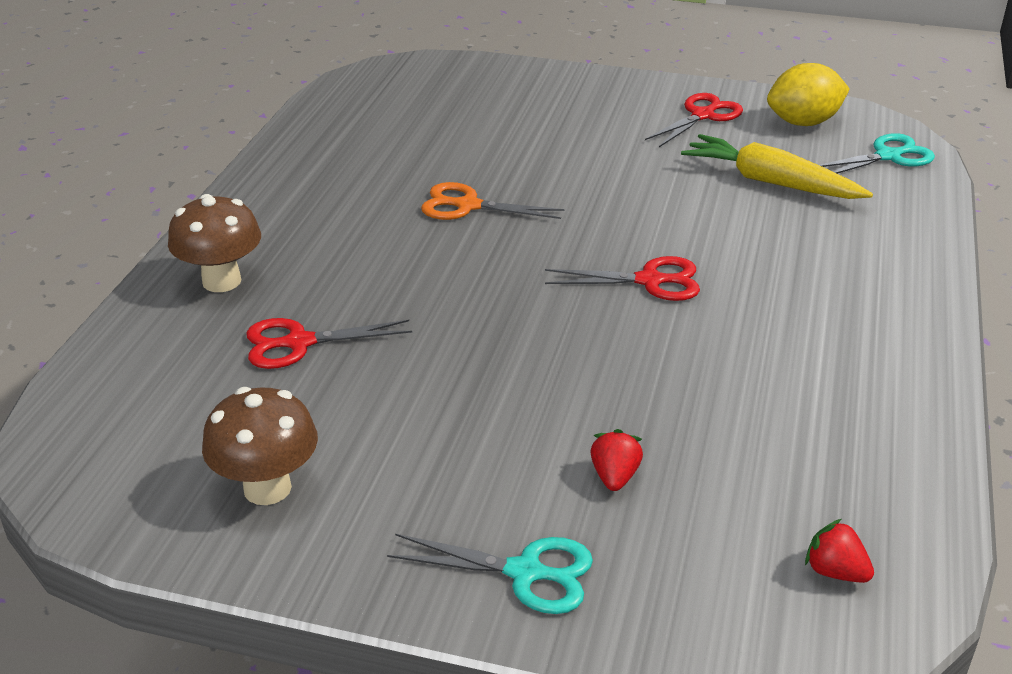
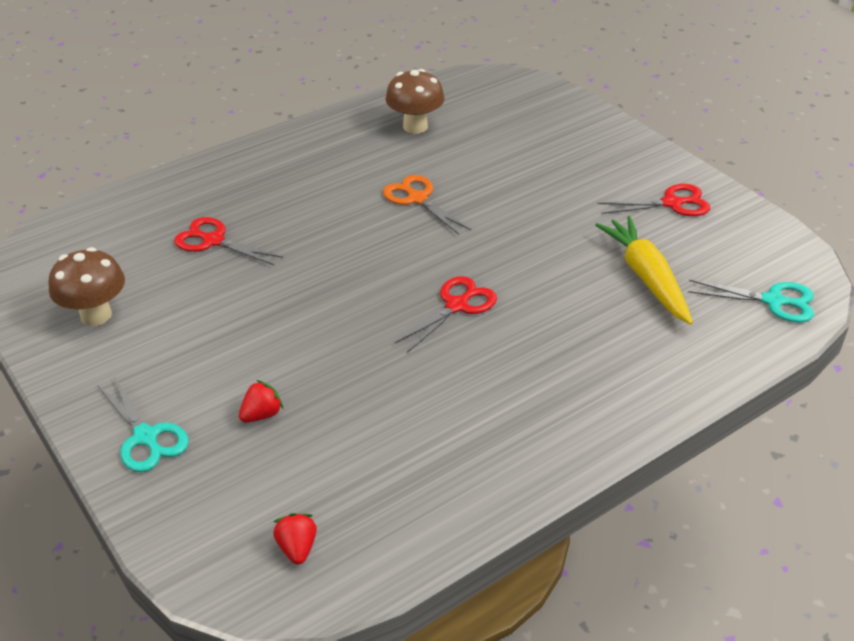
camera: 40 degrees right, 5 degrees up
brown mushroom [168,194,261,292] -> brown mushroom moved to [385,69,445,134]
red scissors [545,256,700,301] -> red scissors turned 90 degrees counterclockwise [394,276,497,353]
yellow lemon [767,63,850,126] -> none

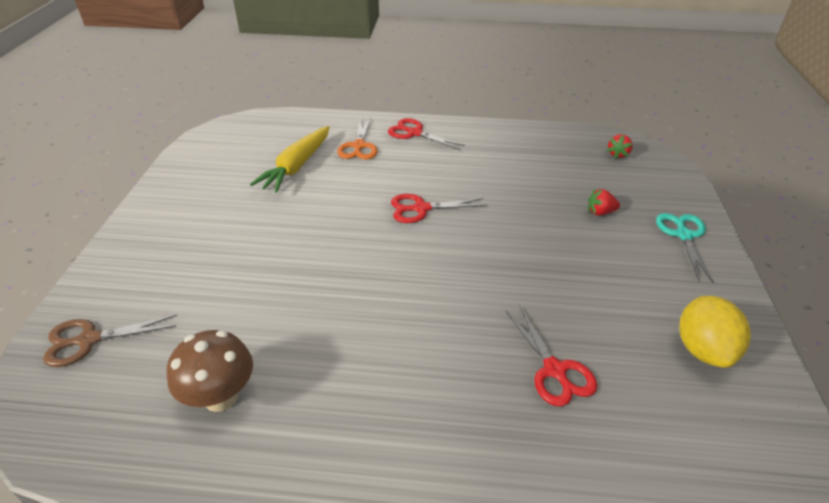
camera: 140 degrees left, 0 degrees up
brown mushroom [48,247,125,326] -> yellow lemon [679,296,751,368]
orange scissors [383,175,471,235] -> orange scissors moved to [337,116,378,159]
red scissors [598,184,710,216] -> red scissors moved to [388,118,465,150]
turquoise scissors [688,280,814,323] -> none
none -> brown scissors [43,315,177,367]

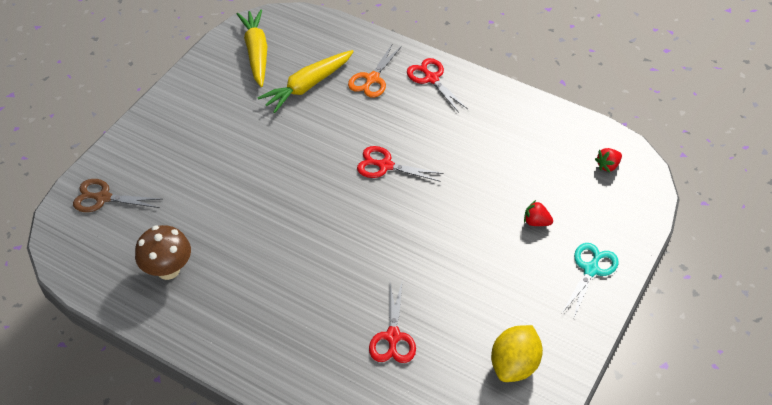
camera: 25 degrees right, 10 degrees up
none -> yellow carrot [237,9,267,87]

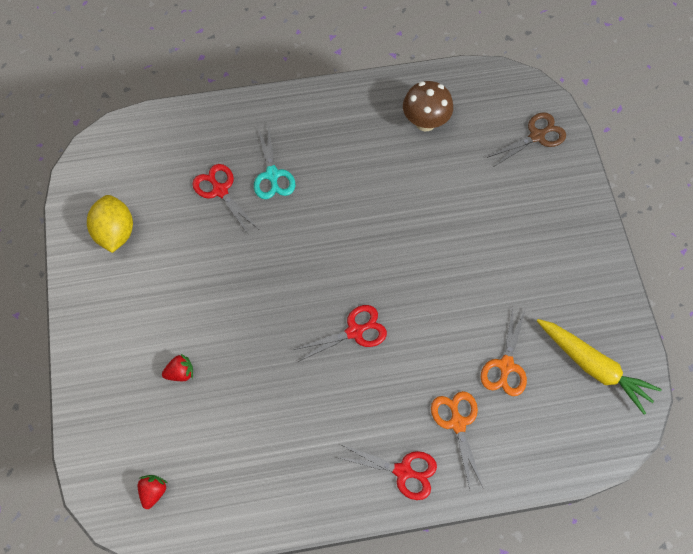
camera: 140 degrees right, 15 degrees up
yellow carrot [258,50,354,113] -> orange scissors [481,308,527,396]
turquoise scissors [561,243,619,320] -> turquoise scissors moved to [254,123,296,199]

